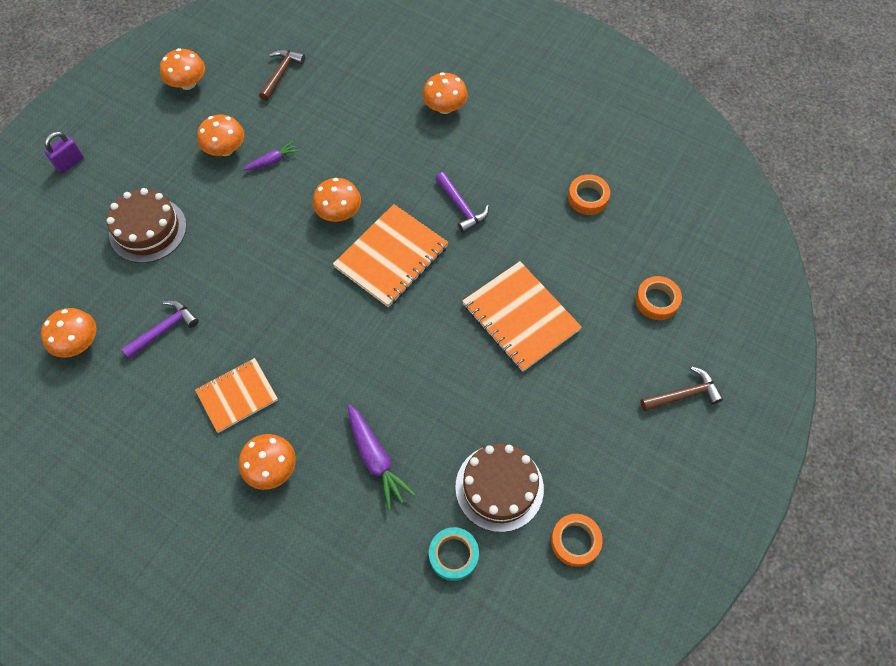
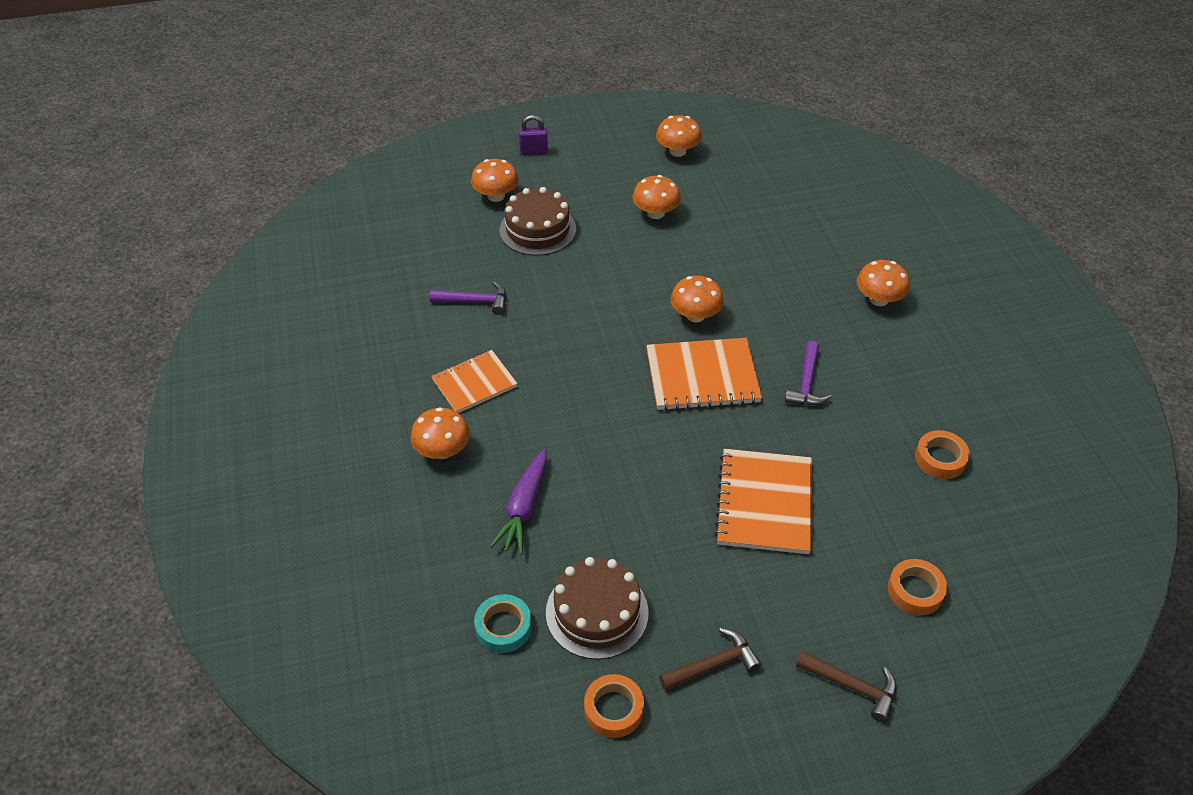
camera: 45 degrees right, 15 degrees down
orange mushroom [41,308,96,358] -> orange mushroom moved to [471,159,519,202]
orange notebook [195,358,278,433] -> orange notebook turned 45 degrees counterclockwise [431,350,518,413]
purple carrot [243,141,299,170] -> none
brown hammer [259,49,305,101] -> brown hammer moved to [659,628,762,691]

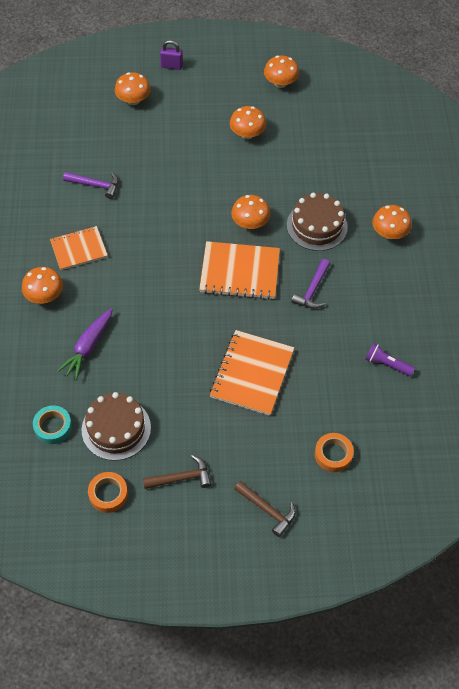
camera: 10 degrees right, 10 degrees up
brown cake [499,187,576,256] -> brown cake moved to [287,193,348,251]
orange tape [915,430,970,479] -> purple flashlight [365,343,415,376]

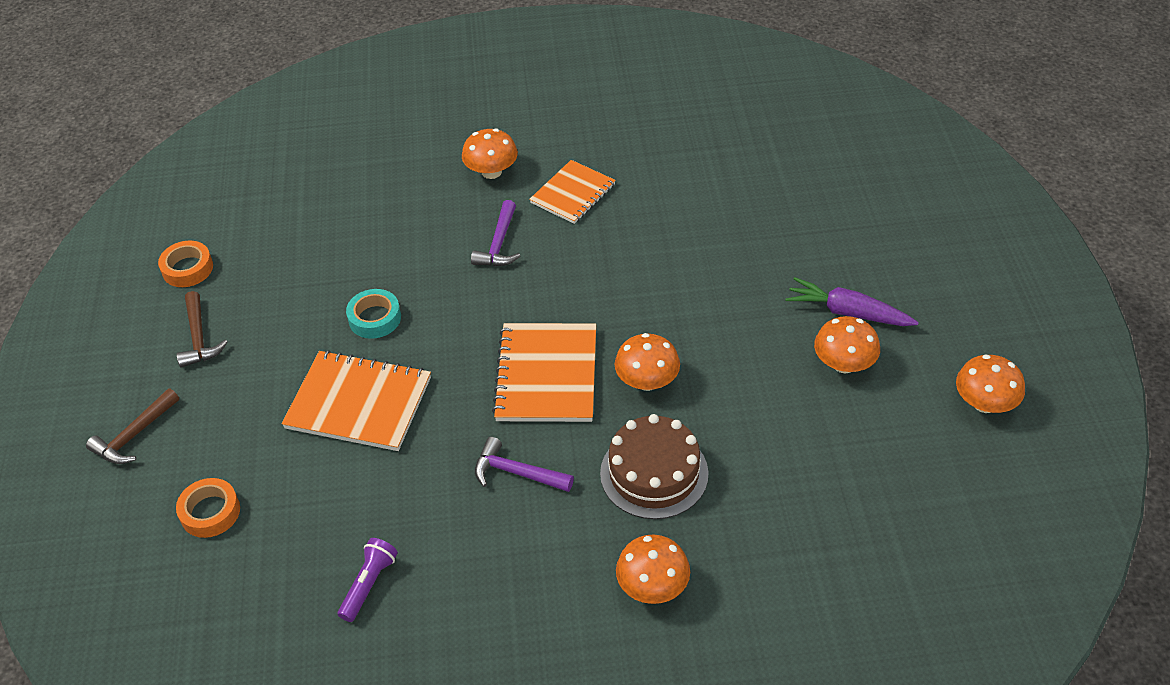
camera: 90 degrees right, 10 degrees down
turquoise tape [33,405,72,444] -> turquoise tape moved to [346,289,401,339]
orange notebook [50,226,108,270] -> orange notebook turned 60 degrees clockwise [529,160,616,224]
purple carrot [57,308,113,380] -> purple carrot moved to [785,277,919,326]
purple hammer [63,172,119,199] -> purple hammer moved to [471,200,520,266]
brown cake [82,392,151,461] -> none
orange mushroom [115,72,151,105] -> none
purple padlock [160,40,183,70] -> none

